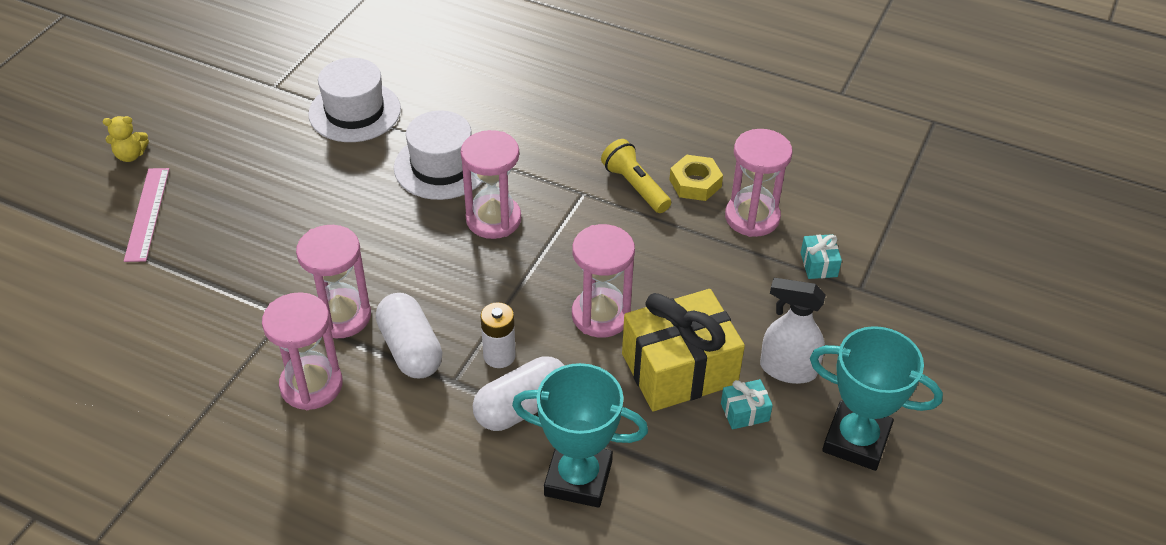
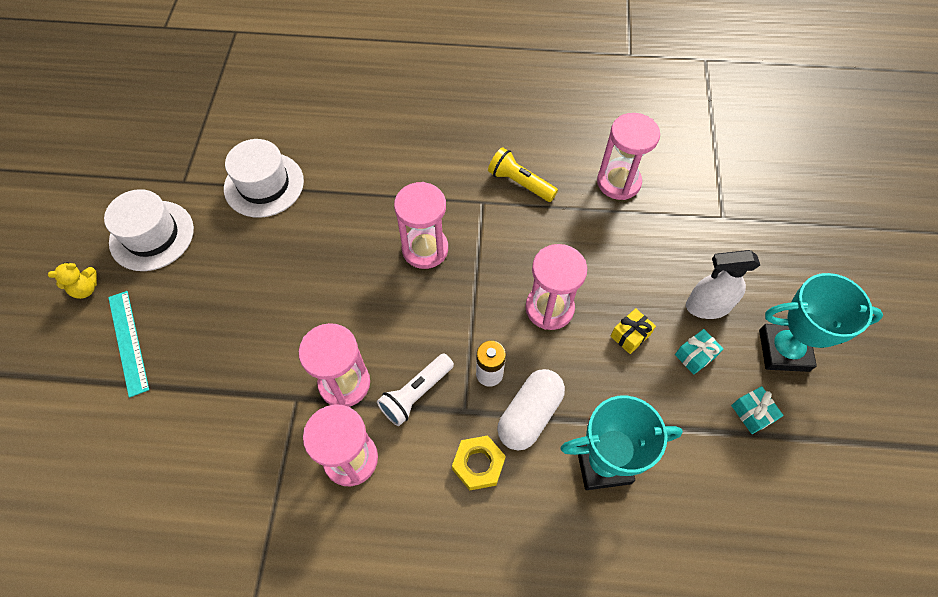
camera: 20 degrees left, 15 degrees up
pink ruler [124,168,169,262] -> turquoise ruler [108,291,149,398]
white capsule [376,293,443,378] -> white flashlight [377,354,454,426]
white hat [394,110,482,200] -> white hat moved to [104,189,194,271]
yellow gift [622,289,745,411] -> yellow gift [610,308,656,354], size x0.42
yellow nut [669,155,723,201] -> yellow nut moved to [452,435,506,490]
turquoise gift [801,234,842,279] -> turquoise gift moved to [731,386,784,434]

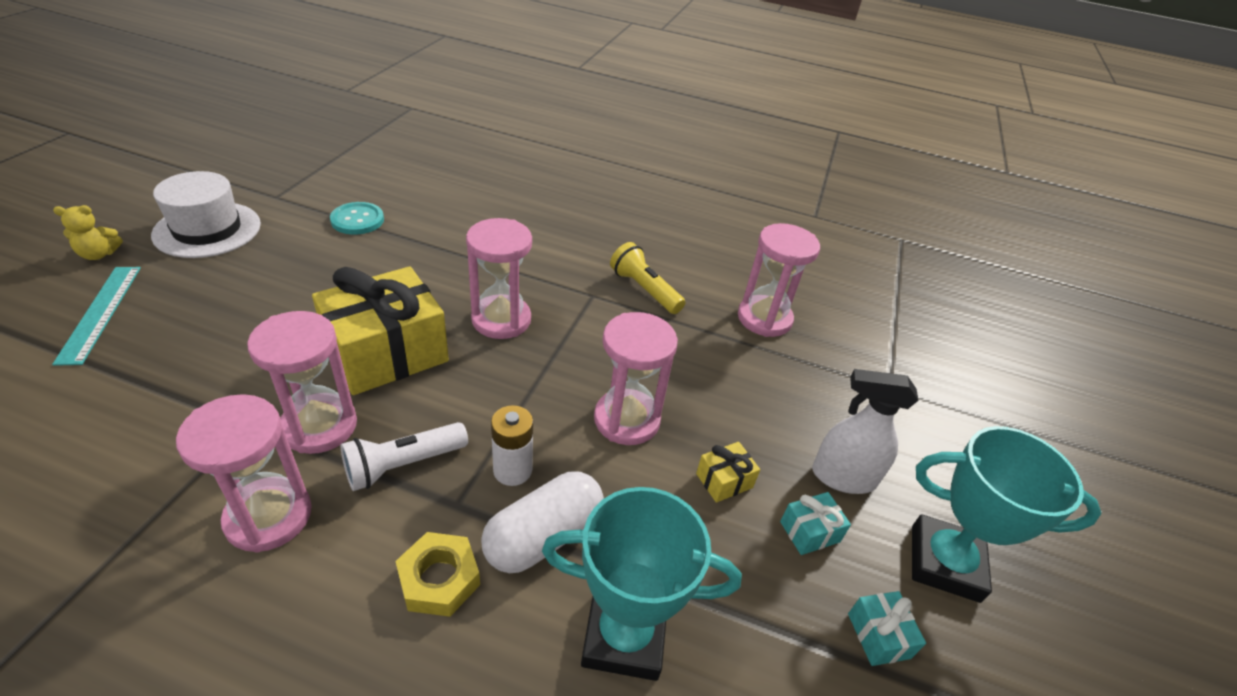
camera: 10 degrees right, 20 degrees down
white hat [224,139,304,218] -> turquoise button [330,202,384,235]
none -> yellow gift [312,266,449,395]

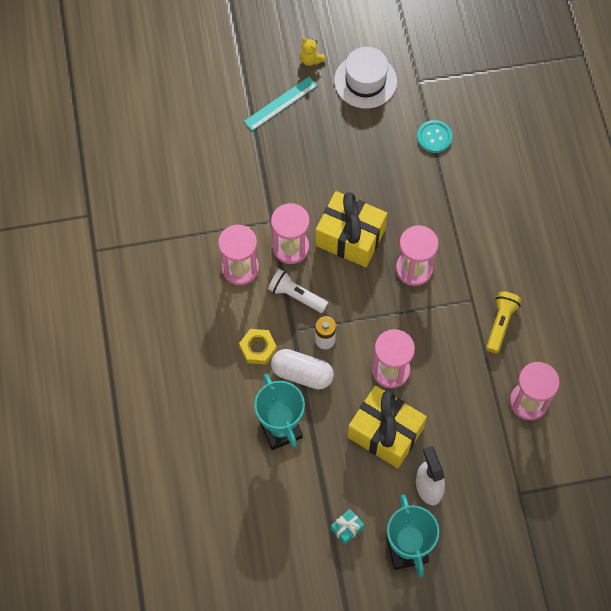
camera: 65 degrees right, 25 degrees up
yellow gift [696,442,760,503] -> yellow gift [348,386,427,468], size x2.40
turquoise gift [780,492,851,555] -> none

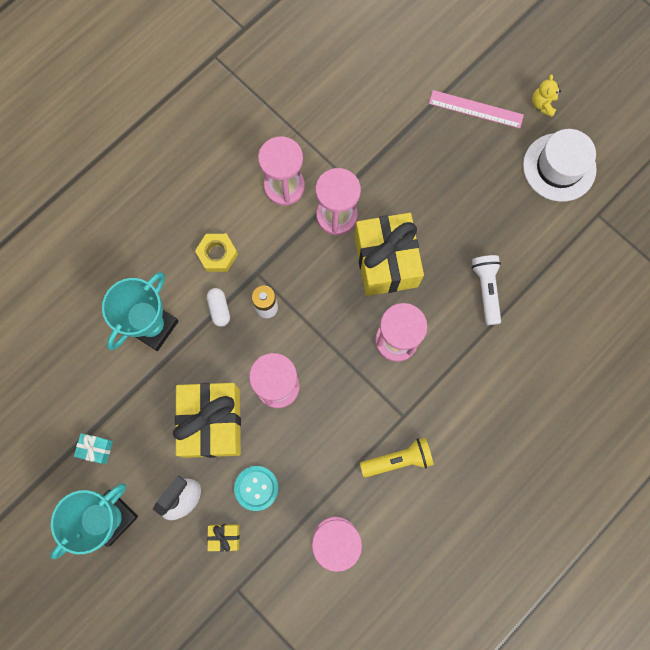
camera: 55 degrees right, 10 degrees up
turquoise ruler [244,77,317,131] -> pink ruler [429,90,524,128]
white flashlight [268,269,328,313] -> white flashlight moved to [472,255,501,325]
white capsule [271,349,334,390] -> white capsule [207,288,230,327], size x0.56
turquoise button [417,120,452,153] -> turquoise button moved to [234,466,279,511]
none -> yellow gift [207,524,240,552]

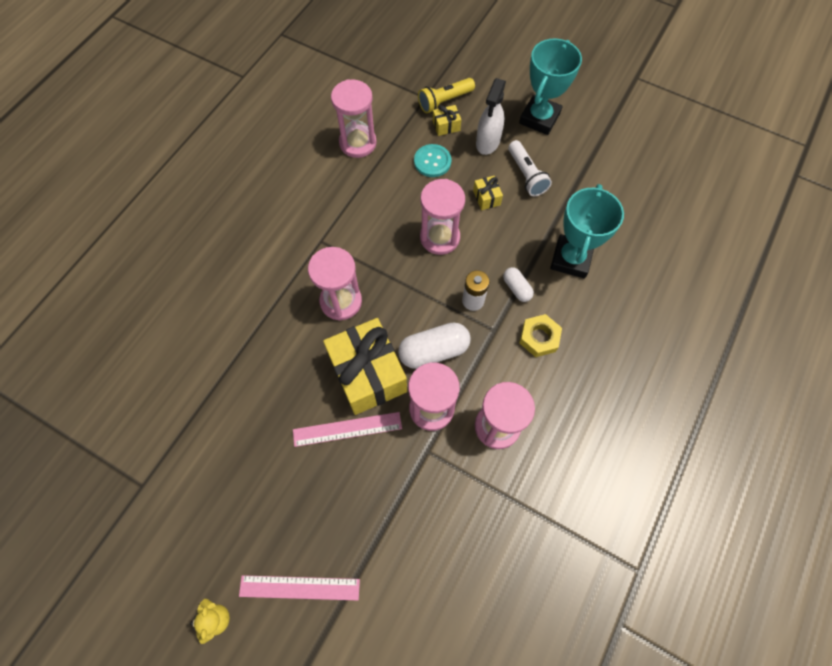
camera: 165 degrees right, 10 degrees down
turquoise gift [74,433,113,464] -> none
yellow gift [173,383,241,458] -> yellow gift [473,176,503,210], size x0.42
yellow flashlight [360,438,434,477] -> yellow flashlight moved to [418,78,475,113]
white flashlight [472,255,501,325] -> white flashlight moved to [508,140,552,196]
white hat [523,129,597,202] -> none
none -> pink ruler [293,412,402,447]
none -> white capsule [398,322,471,369]

